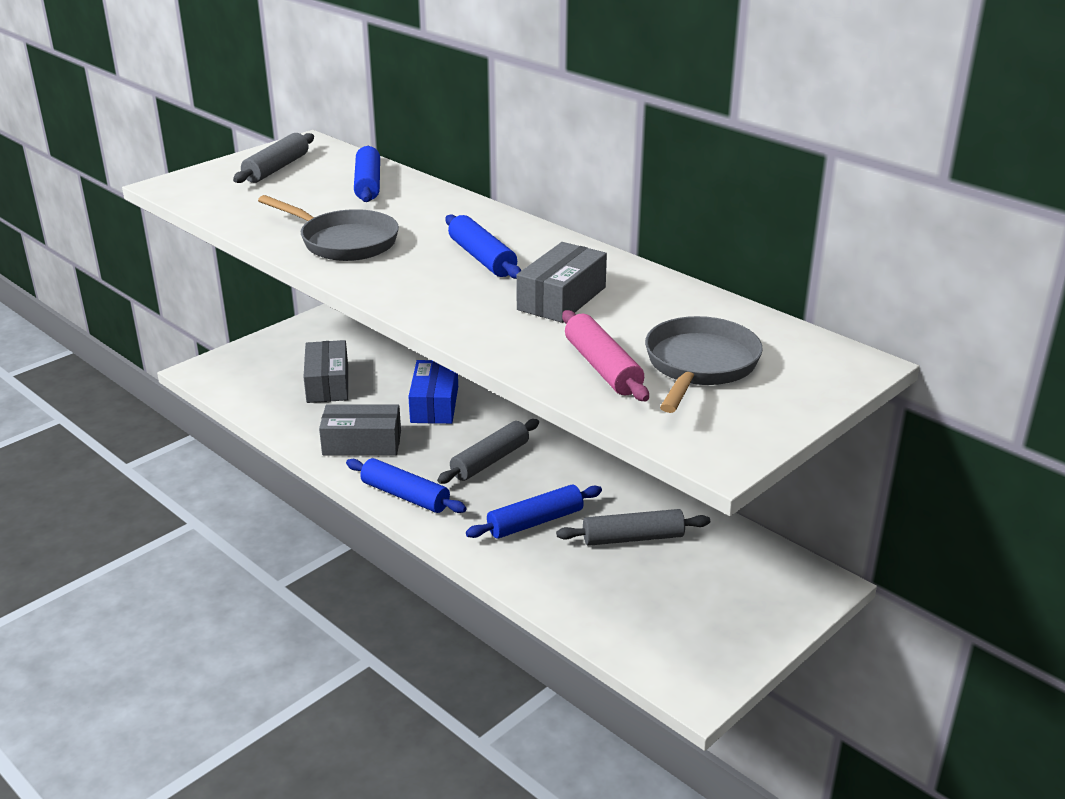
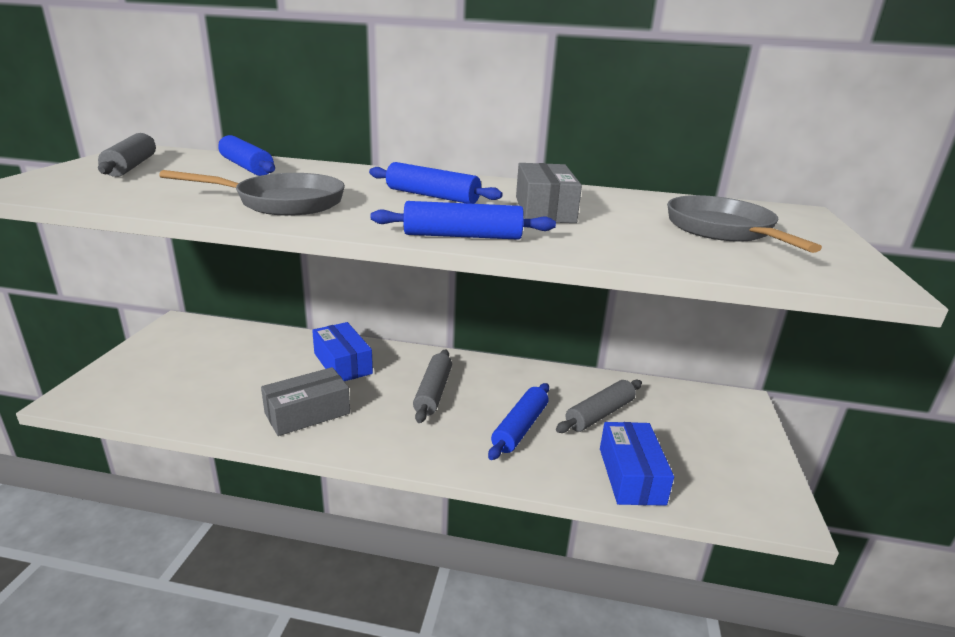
camera: 35 degrees left, 5 degrees down
grey box [304,340,348,403] -> none
blue rolling pin [346,458,467,513] -> blue rolling pin moved to [371,201,556,240]
pink rolling pin [562,310,649,401] -> none
none -> blue box [600,422,674,506]

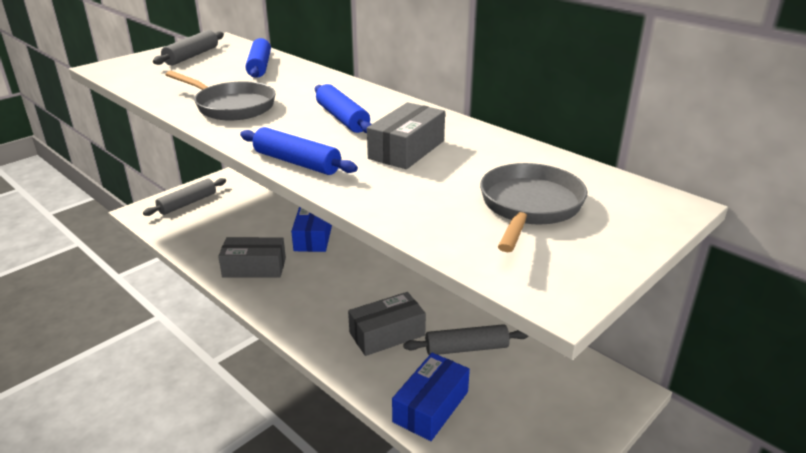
camera: 35 degrees right, 5 degrees up
grey rolling pin [413,349,452,423] -> grey rolling pin moved to [143,178,226,216]
blue rolling pin [488,383,549,460] -> grey box [348,292,426,356]

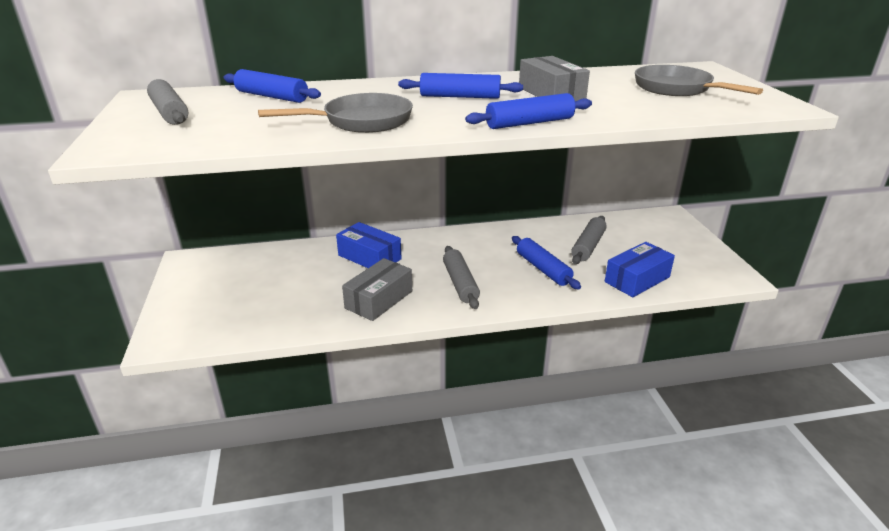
camera: 55 degrees left, 0 degrees up
grey rolling pin [143,178,226,216] -> grey rolling pin moved to [443,246,480,309]
grey box [348,292,426,356] -> blue rolling pin [512,236,581,289]
blue box [392,353,470,441] -> blue box turned 75 degrees clockwise [605,242,675,297]

